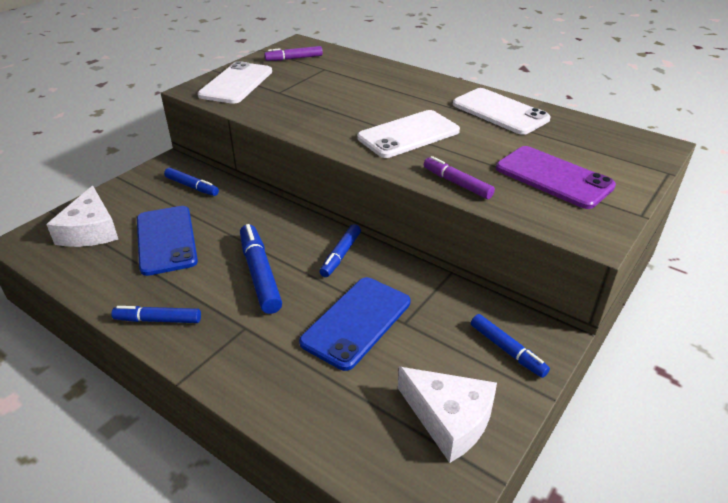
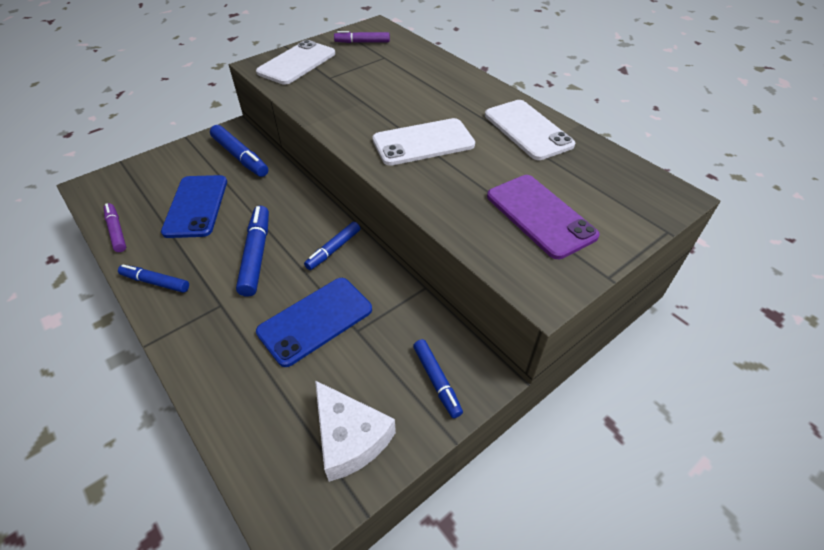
camera: 15 degrees right, 10 degrees up
white cheese [46,186,118,247] -> none
blue marker [164,168,219,196] -> blue marker [210,125,268,177], size x1.54
purple marker [424,156,495,199] -> purple marker moved to [104,203,126,252]

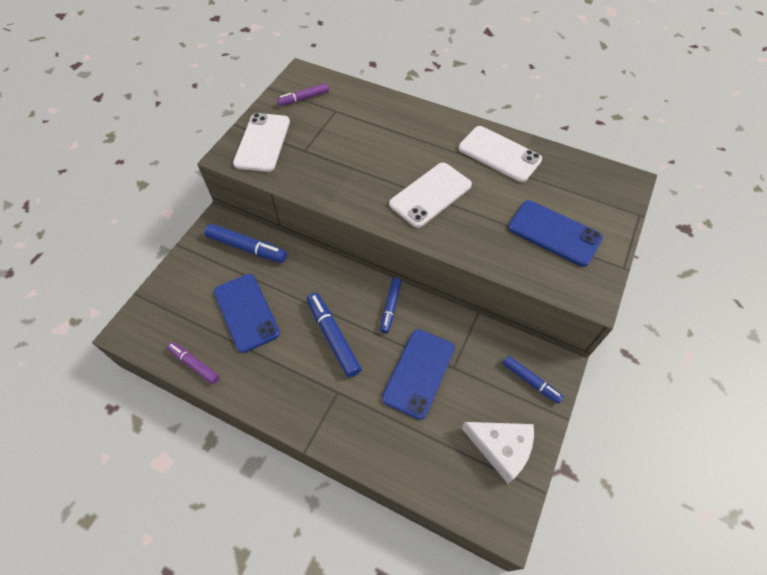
camera: 25 degrees left, 10 degrees up
blue marker [118,264,189,293] -> none
purple phone [487,175,600,259] -> blue phone [508,200,603,267]

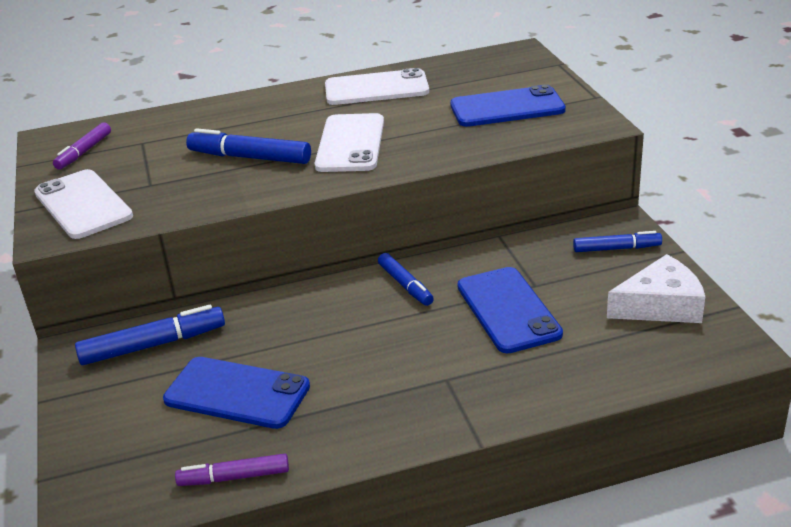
camera: 40 degrees left, 25 degrees down
blue marker [307,293,362,378] -> blue marker moved to [186,128,311,164]

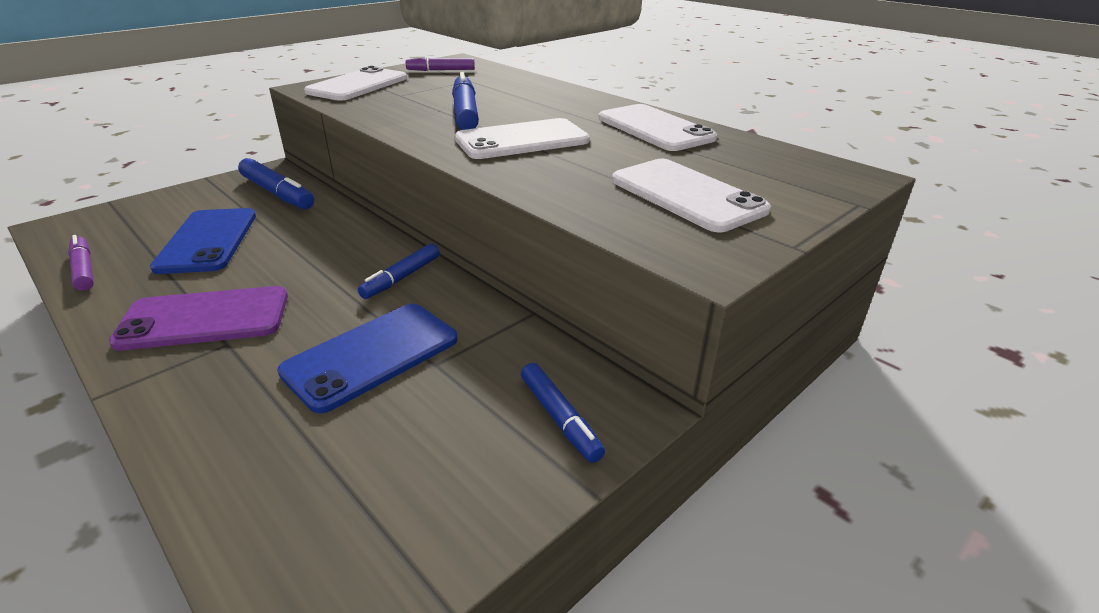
camera: 60 degrees right, 0 degrees up
blue phone [450,85,566,127] -> white phone [612,159,771,232]
white cheese [607,254,705,323] -> none
none -> purple phone [109,286,288,350]

